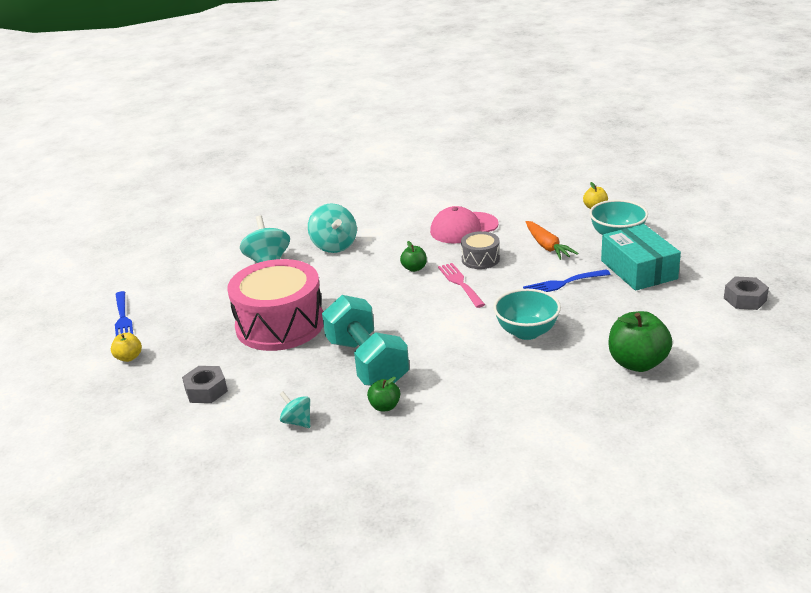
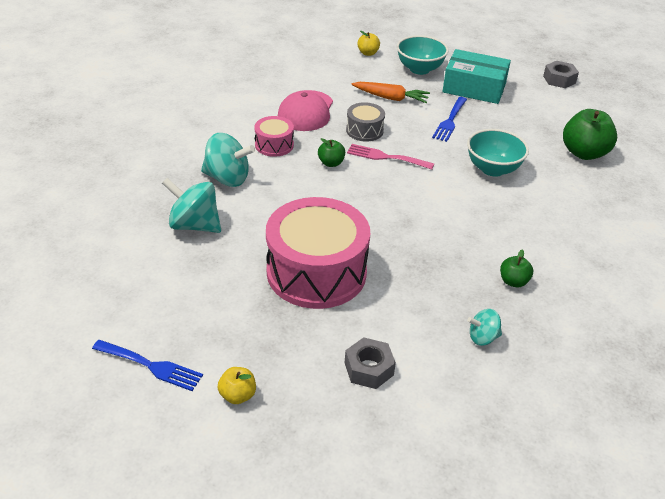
camera: 55 degrees left, 10 degrees up
turquoise dumbbell [322,295,409,386] -> none
none -> pink drum [254,116,294,157]

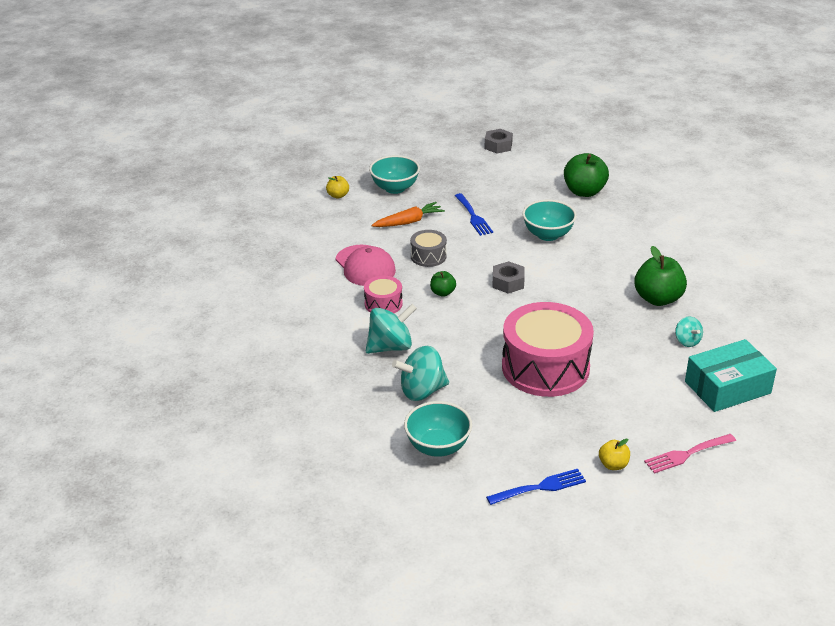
camera: 40 degrees left, 5 degrees down
grey nut [345,337,396,389] -> grey nut moved to [492,261,525,294]
pink fork [347,144,434,170] -> pink fork moved to [644,434,736,474]
turquoise box [442,49,511,104] -> turquoise box moved to [685,339,777,412]
turquoise spinning top [467,309,502,346] -> turquoise spinning top turned 60 degrees counterclockwise [675,317,703,347]
green apple [500,249,533,287] -> green apple [634,246,687,306], size x1.93
none -> turquoise bowl [404,401,472,457]

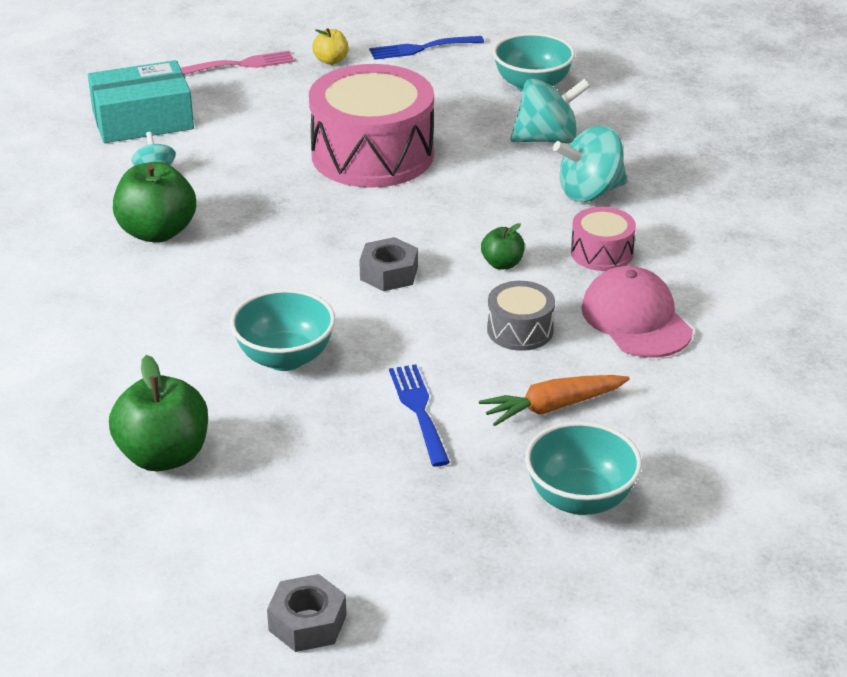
camera: 175 degrees left, 0 degrees up
yellow apple [326,176,349,198] -> none

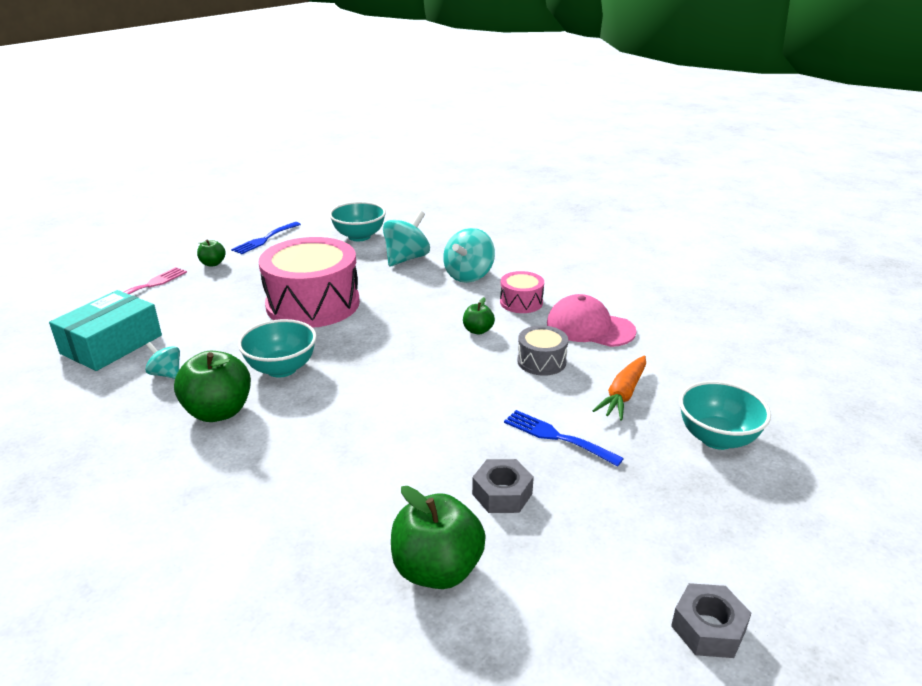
camera: 40 degrees left, 5 degrees down
turquoise bowl [230,289,335,371] -> turquoise bowl moved to [238,319,317,378]
yellow apple [312,28,349,65] -> green apple [197,240,226,266]
grey nut [359,237,418,291] -> grey nut moved to [472,459,534,513]

